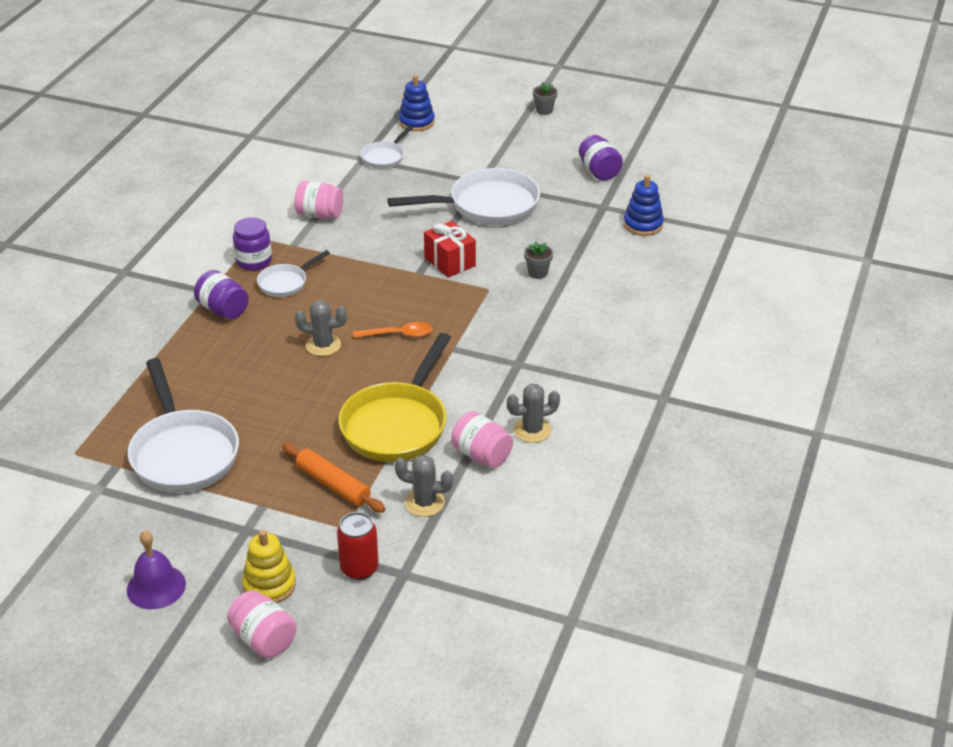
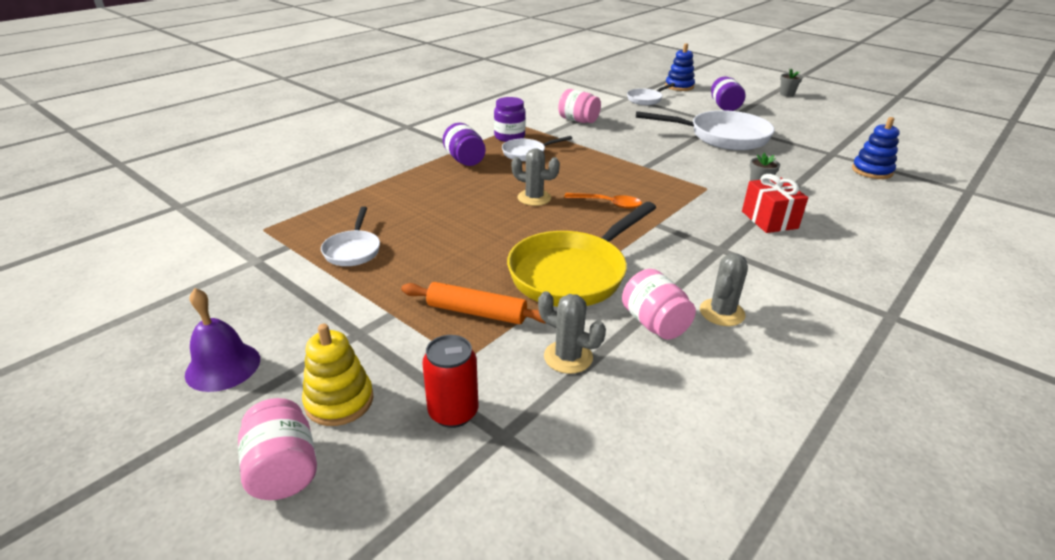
camera: 20 degrees right, 5 degrees down
white pan [127,358,239,493] -> white pan [321,206,380,266], size x0.51
orange rolling pin [282,443,385,513] -> orange rolling pin turned 45 degrees counterclockwise [401,282,545,324]
red gift [424,221,476,278] -> red gift moved to [742,174,808,233]
grey cactus [507,384,560,443] -> grey cactus turned 60 degrees counterclockwise [700,253,748,326]
purple jar [579,135,623,180] -> purple jar moved to [711,77,745,111]

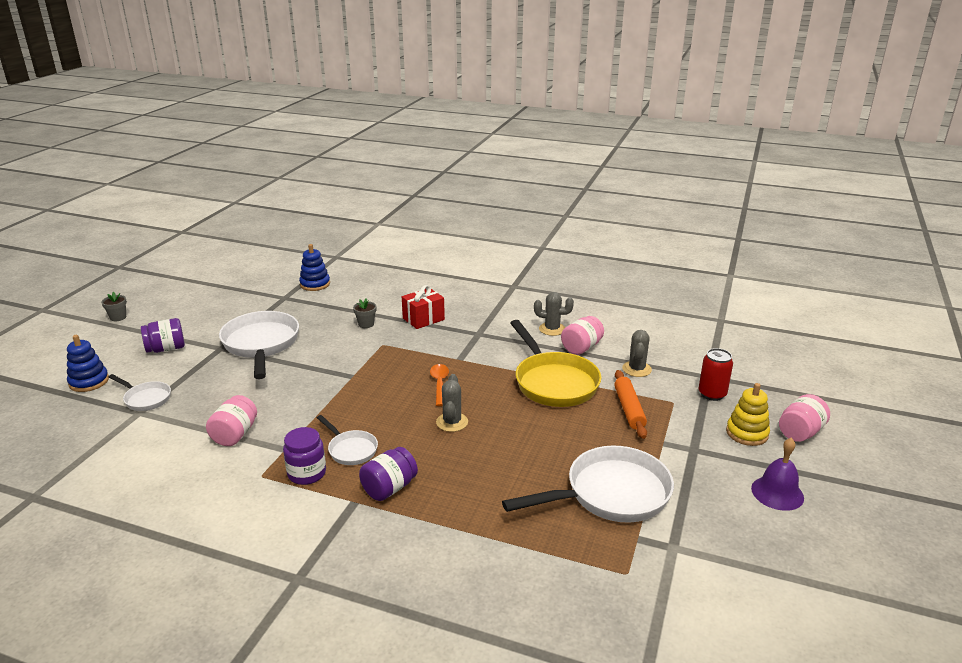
camera: 110 degrees left, 5 degrees down
white pan [321,206,380,266] -> white pan [502,446,674,523], size x1.95
yellow pan [507,202,656,307] -> yellow pan turned 45 degrees clockwise [510,320,602,407]

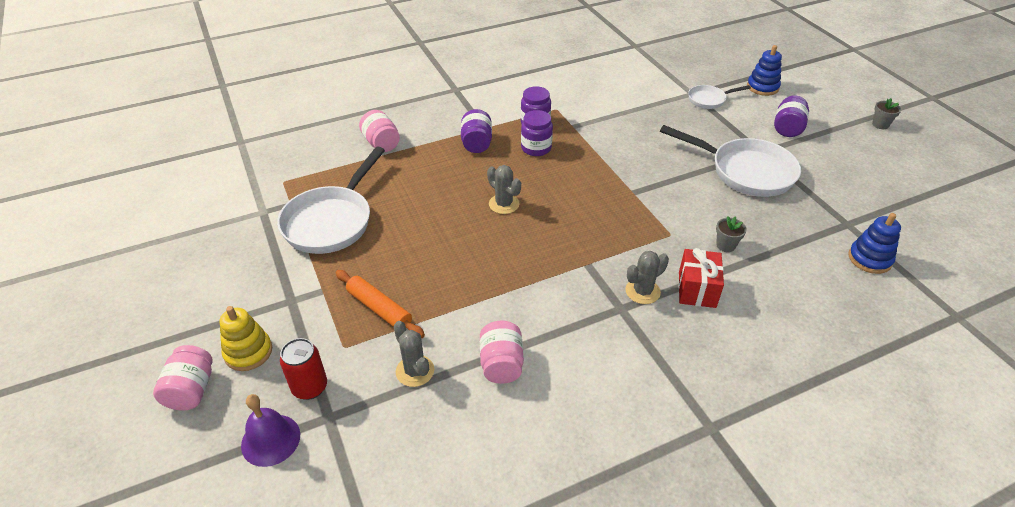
camera: 135 degrees right, 15 degrees up
pink jar [206,395,257,446] -> pink jar moved to [359,110,400,152]
white pan [317,415,378,465] -> purple jar [521,110,553,156]
orange spoon [430,364,449,406] -> none
yellow pan [510,320,602,407] -> none
grey cactus [534,292,574,336] -> grey cactus moved to [625,251,669,304]
purple bell [751,438,804,511] -> purple bell moved to [241,394,300,467]

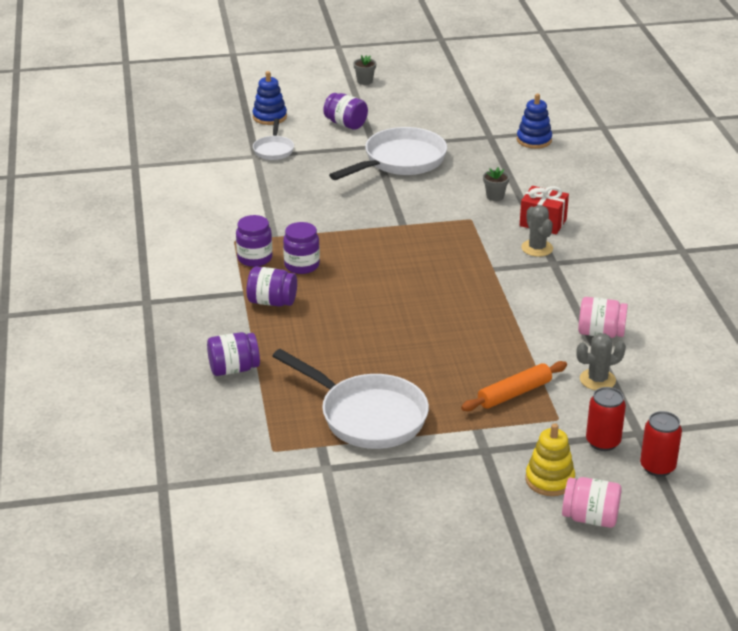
camera: 75 degrees left, 10 degrees down
purple bell [241,394,300,467] -> red can [640,411,682,477]
pink jar [359,110,400,152] -> purple jar [207,332,260,376]
grey cactus [487,165,521,214] -> none

